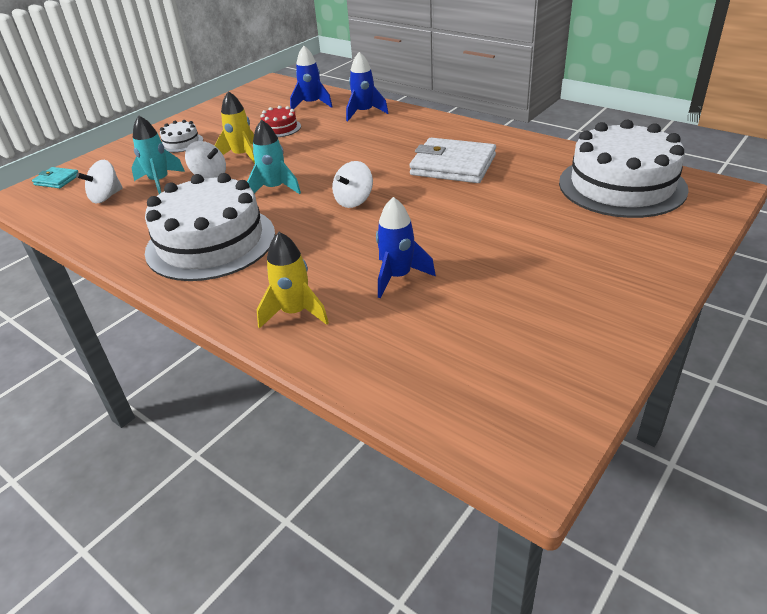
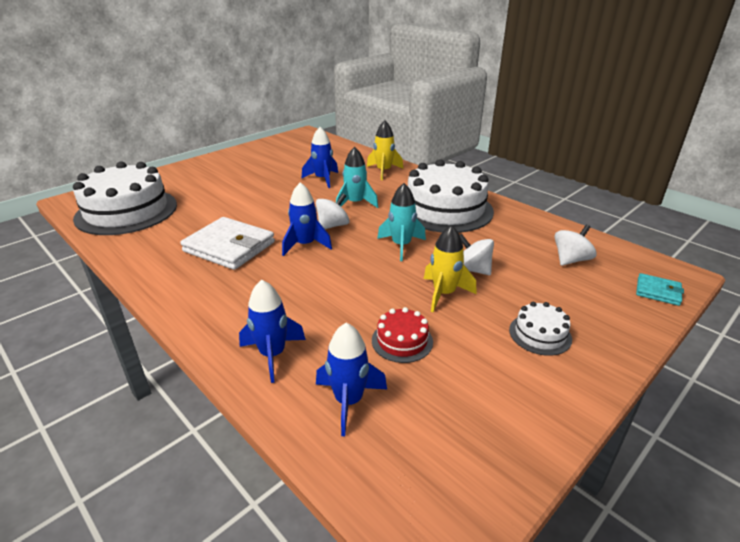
camera: 175 degrees left, 5 degrees down
turquoise rocket [131,115,185,194] -> turquoise rocket moved to [336,147,378,208]
none -> blue rocket [282,182,332,256]

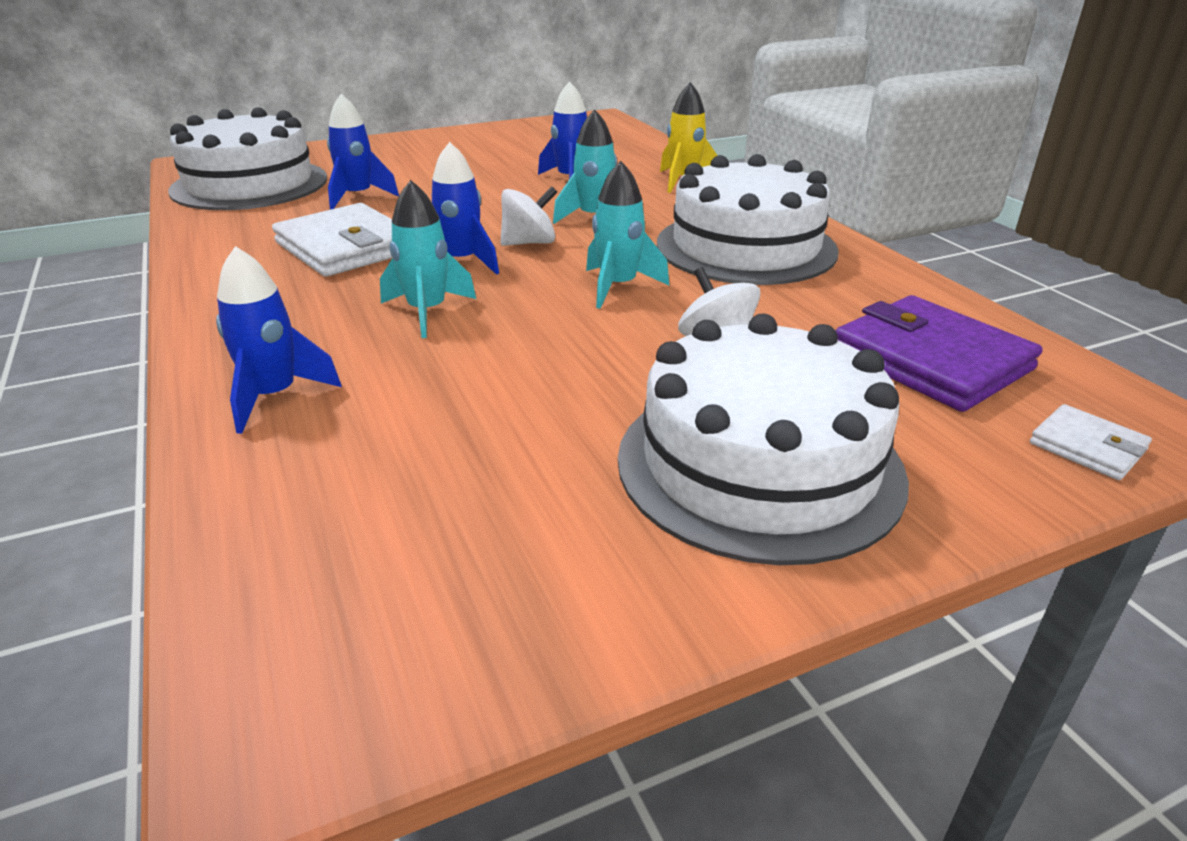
camera: 20 degrees right, 0 degrees up
blue rocket [316,323,387,436] -> blue rocket moved to [327,94,399,210]
red cake [372,307,433,363] -> none
yellow rocket [424,225,476,312] -> none
white cake [509,302,572,356] -> white cake [618,314,909,565], size x2.29
white spinning top [554,225,597,266] -> purple wallet [836,295,1043,412]
turquoise wallet [636,273,684,306] -> white wallet [1030,404,1152,480]
none -> turquoise rocket [380,180,476,338]

